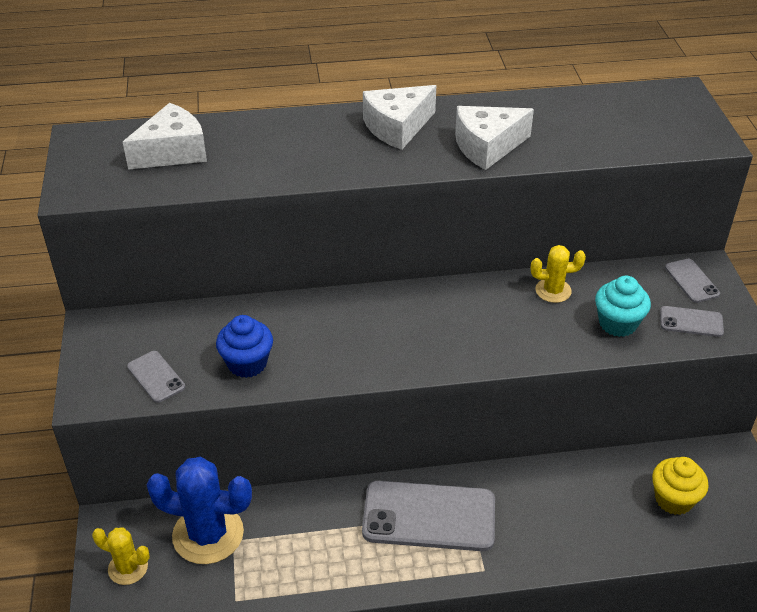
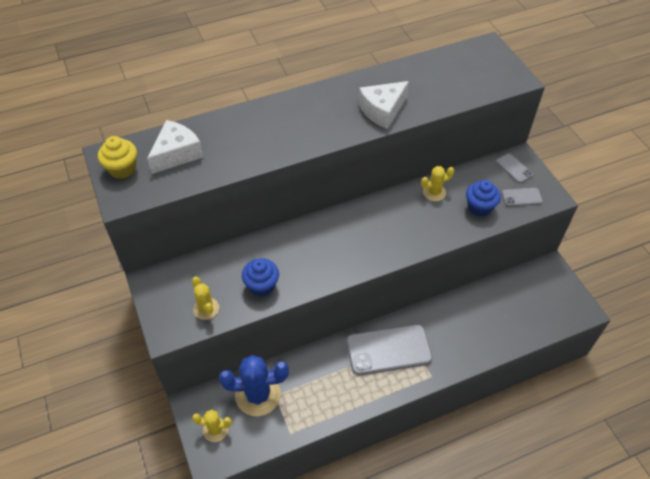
camera: 15 degrees left, 10 degrees up
grey phone [127,351,185,403] -> yellow cactus [192,276,219,320]
white cheese [363,85,436,150] -> none
turquoise cupcake [595,276,651,337] -> blue cupcake [466,180,501,217]
yellow cupcake [652,457,709,515] -> yellow cupcake moved to [98,136,137,179]

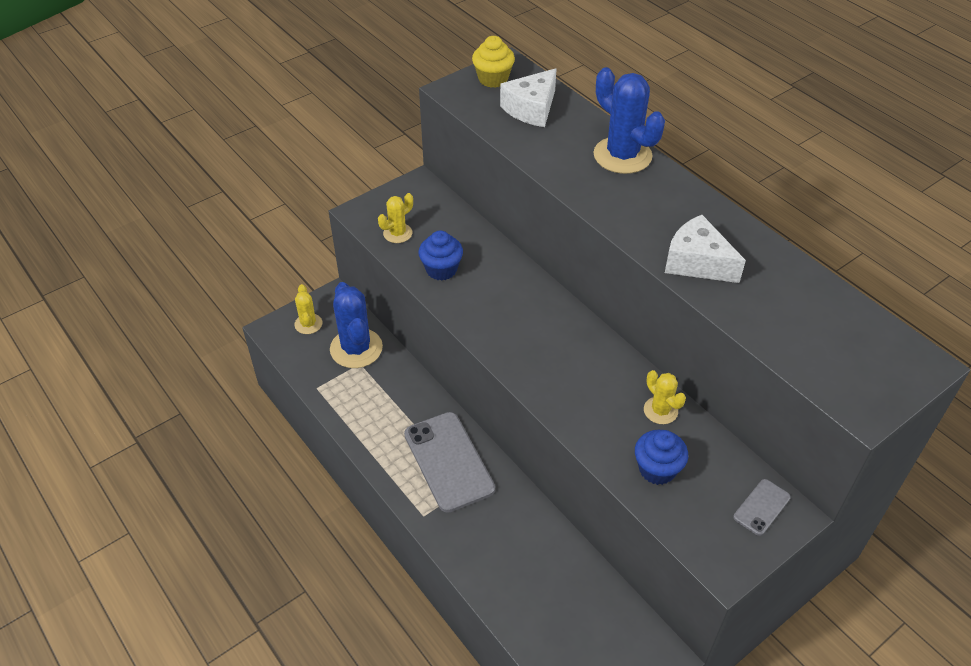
camera: 75 degrees right, 5 degrees down
white cheese [147,120,203,174] -> white cheese turned 105 degrees clockwise [500,68,557,127]
grey phone [502,188,543,206] -> none
none -> blue cactus [593,67,665,174]

